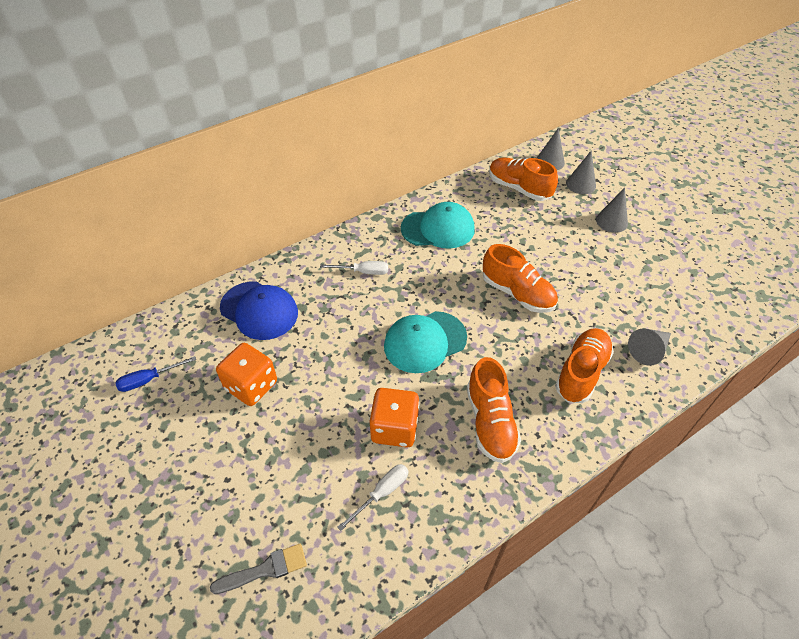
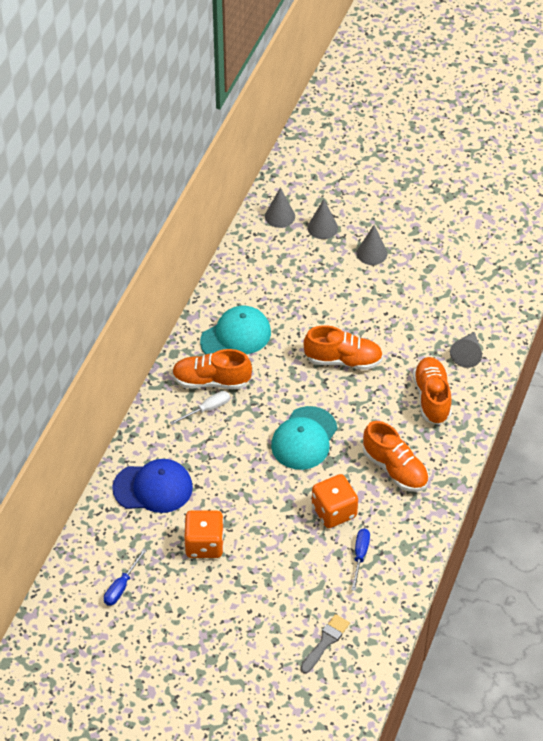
camera: 35 degrees left, 0 degrees up
white screwdriver [337,464,408,531] -> blue screwdriver [351,528,370,591]
orange shoe [489,158,558,201] -> orange shoe moved to [172,349,252,389]

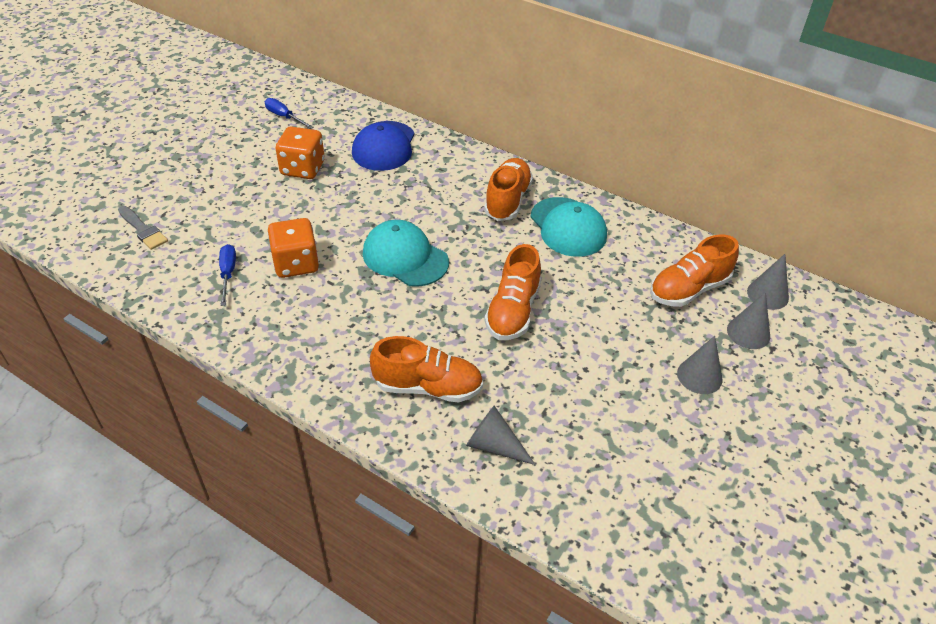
camera: 100 degrees right, 5 degrees down
white screwdriver [170,391,230,425] -> none
blue screwdriver [351,528,370,591] -> blue screwdriver turned 120 degrees counterclockwise [219,244,236,306]
orange shoe [363,421,429,492] -> orange shoe moved to [650,234,739,307]

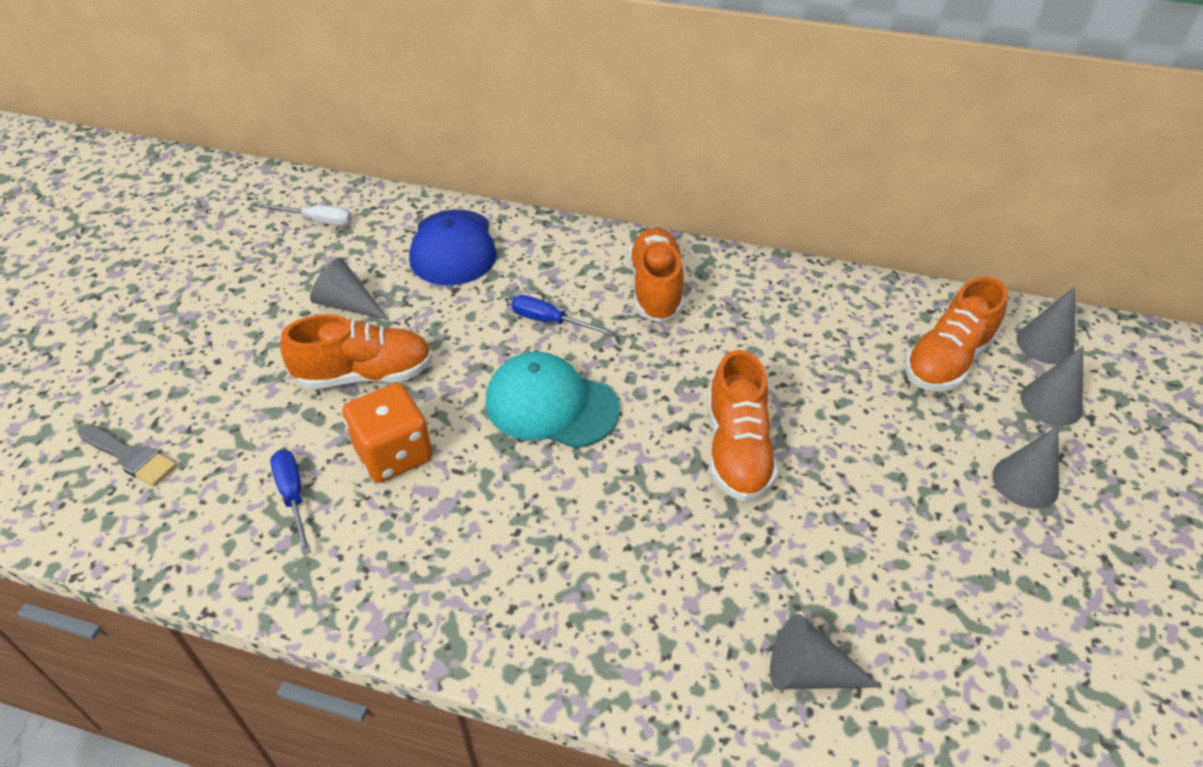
camera: 15 degrees left, 0 degrees up
blue screwdriver [265,98,313,129] -> blue screwdriver moved to [511,295,614,335]
orange dice [276,126,325,179] -> grey cone [310,258,389,320]
orange shoe [370,336,483,403] -> orange shoe moved to [280,314,432,389]
turquoise cap [530,197,607,257] -> none
none -> white screwdriver [259,204,352,226]

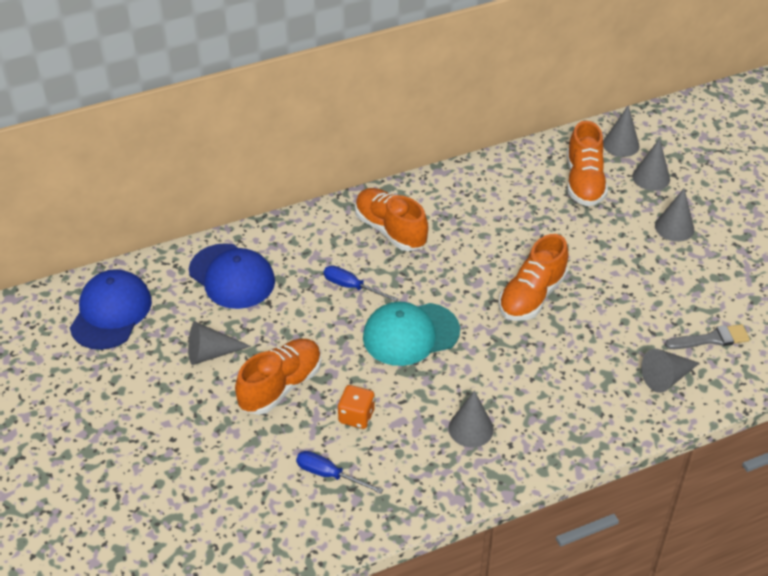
camera: 40 degrees left, 0 degrees up
grey brush [77,424,177,486] -> grey brush moved to [665,324,750,349]
white screwdriver [259,204,352,226] -> blue cap [70,269,152,350]
orange dice [343,383,433,483] -> orange dice [338,385,375,429], size x0.65
blue screwdriver [511,295,614,335] -> blue screwdriver turned 45 degrees clockwise [324,265,398,302]
orange shoe [708,350,778,502] -> orange shoe turned 75 degrees clockwise [499,234,568,321]
none -> grey cone [449,390,494,447]

